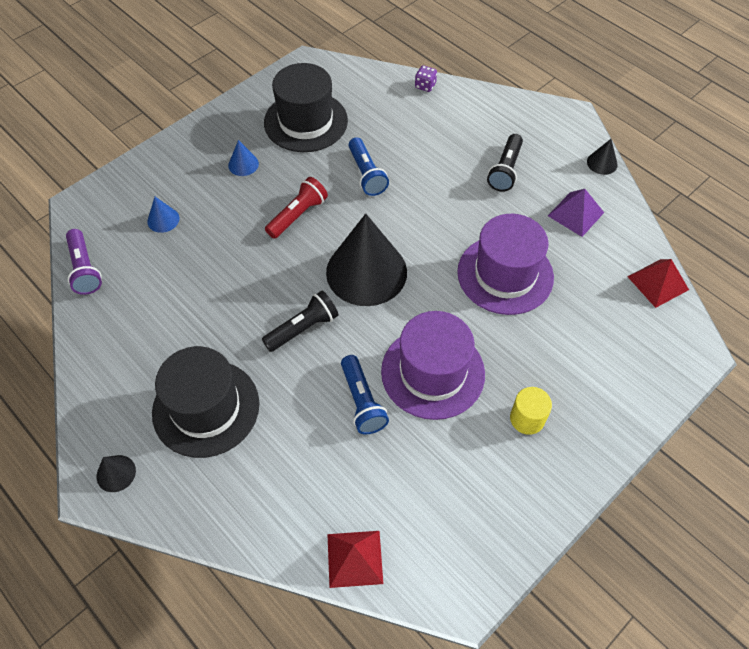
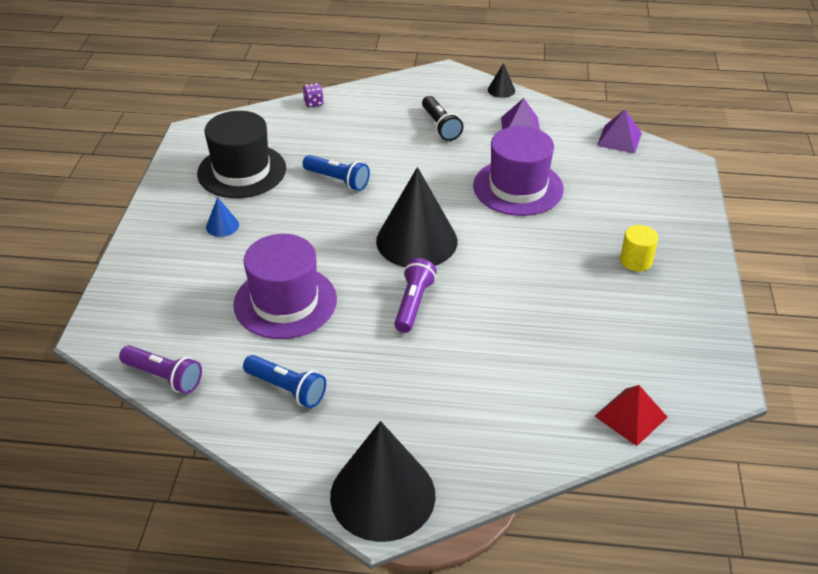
camera: 40 degrees left, 15 degrees down
black cone [96,455,136,492] -> black cone [330,421,436,542], size x2.43
blue cone [147,197,180,233] -> none
black hat [152,346,259,458] -> none
black flashlight [262,291,339,352] -> purple flashlight [394,258,437,333]
red flashlight [265,177,328,239] -> none
blue flashlight [341,355,389,434] -> blue flashlight moved to [243,355,326,408]
purple hat [381,311,485,420] -> purple hat moved to [233,234,337,339]
red pyramid [627,259,689,308] -> purple pyramid [597,109,642,154]

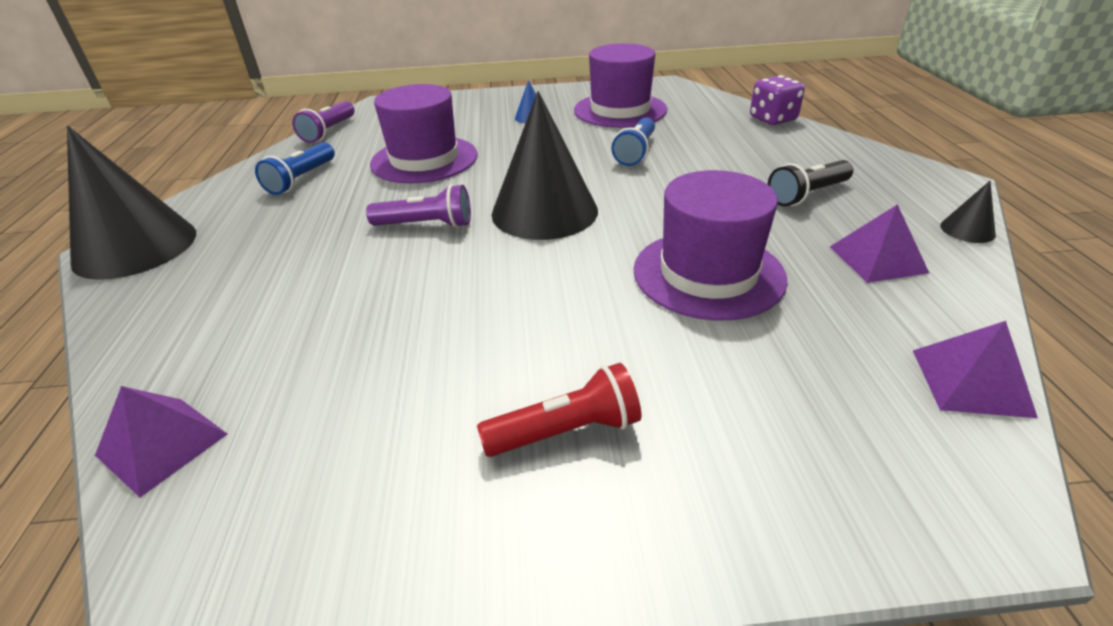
camera: 80 degrees right, 5 degrees down
black hat [197,111,286,198] -> purple hat [574,43,667,128]
purple dice [303,83,324,107] -> purple dice [750,75,805,125], size x1.70
red pyramid [595,385,667,446] -> purple pyramid [95,386,227,497]
yellow cylinder [620,225,658,272] -> red flashlight [477,363,641,457]

